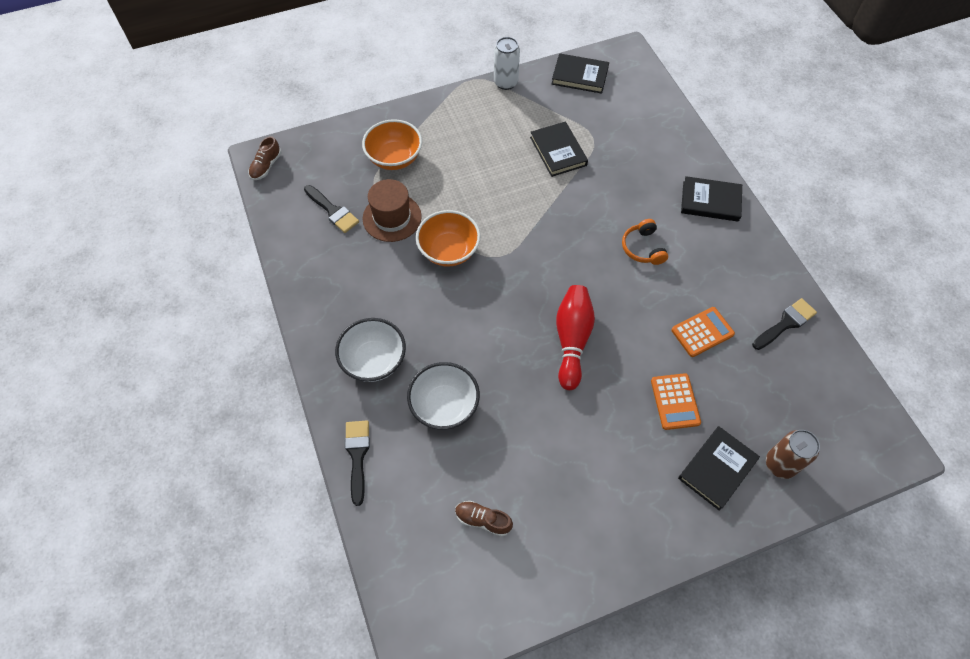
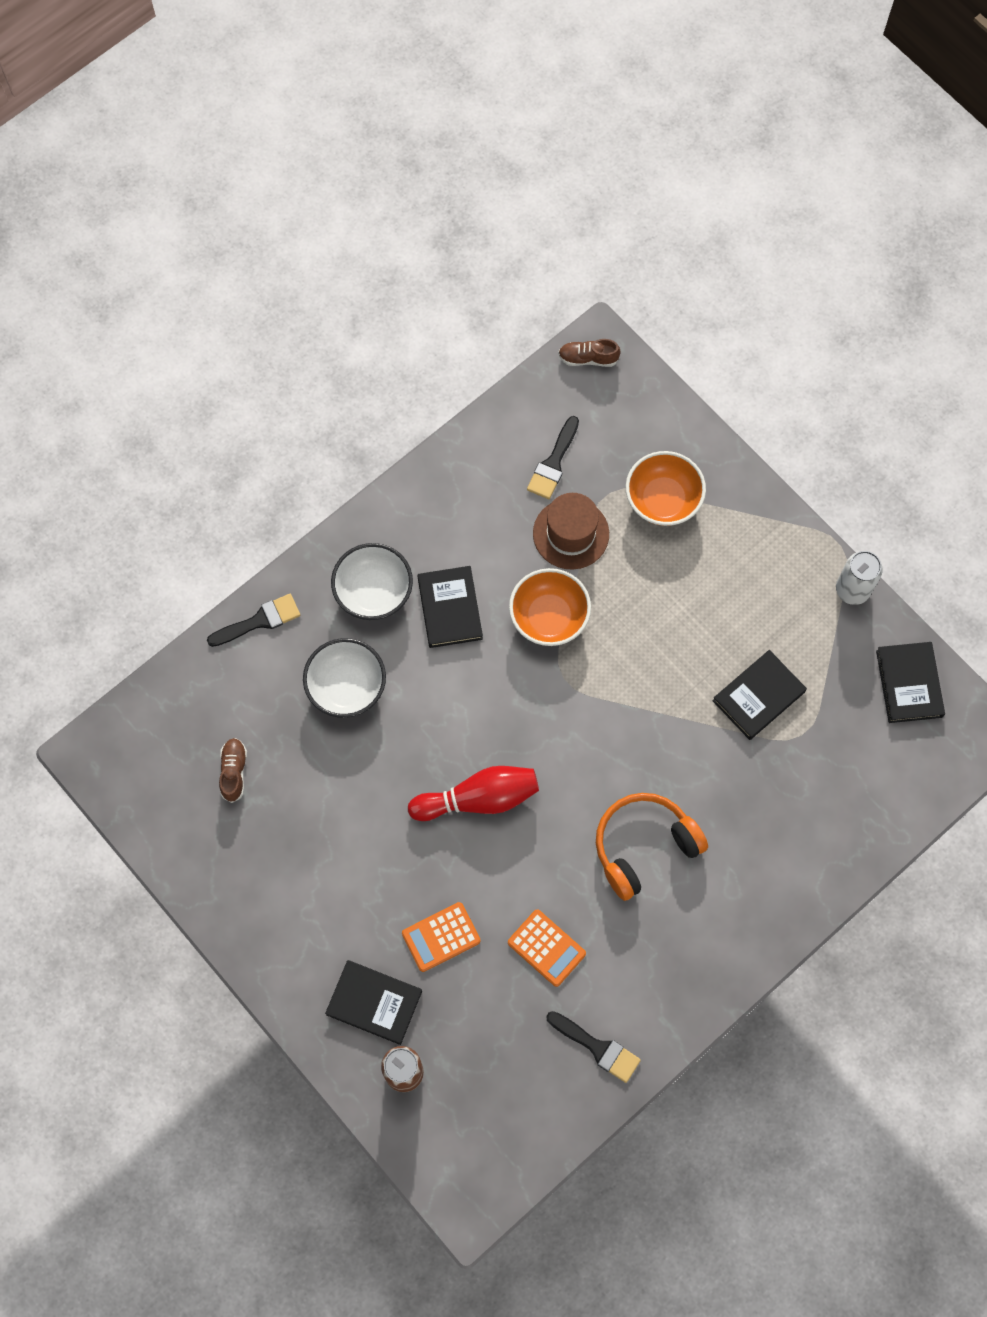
camera: 70 degrees right, 10 degrees up
orange headphones [622,219,668,265] -> orange headphones [596,793,708,901], size x1.67
black book [681,176,742,222] -> black book moved to [417,566,483,648]

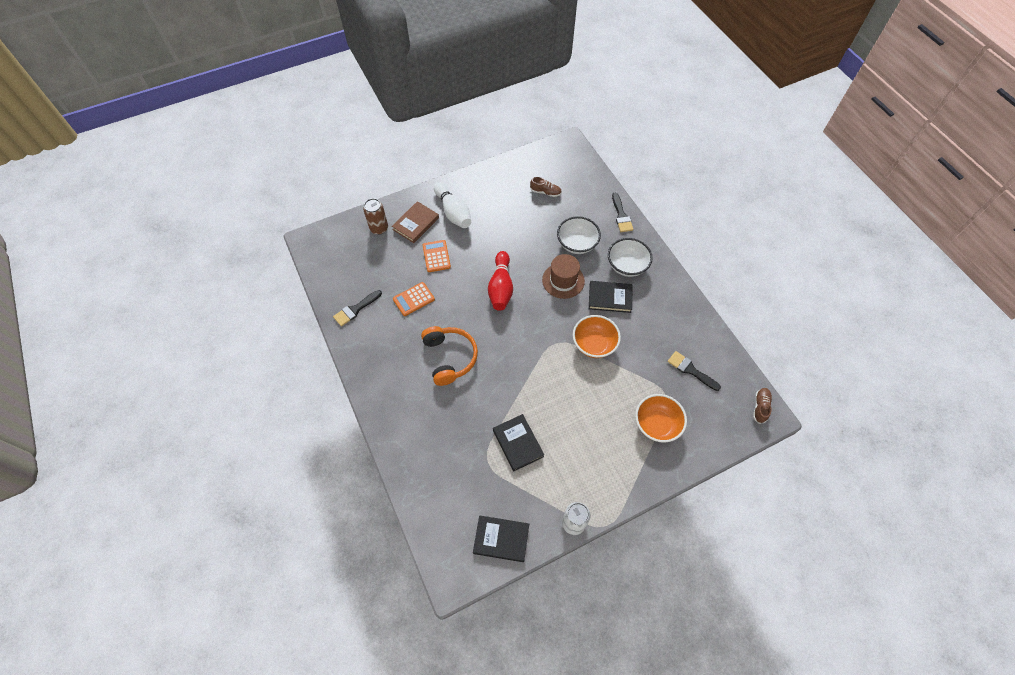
camera: 105 degrees right, 10 degrees down
black book [325,960,422,1045] -> brown book [392,201,439,243]
brown hat [533,493,609,570] -> brown hat moved to [542,254,585,299]
none -> white bowling pin [434,182,471,228]

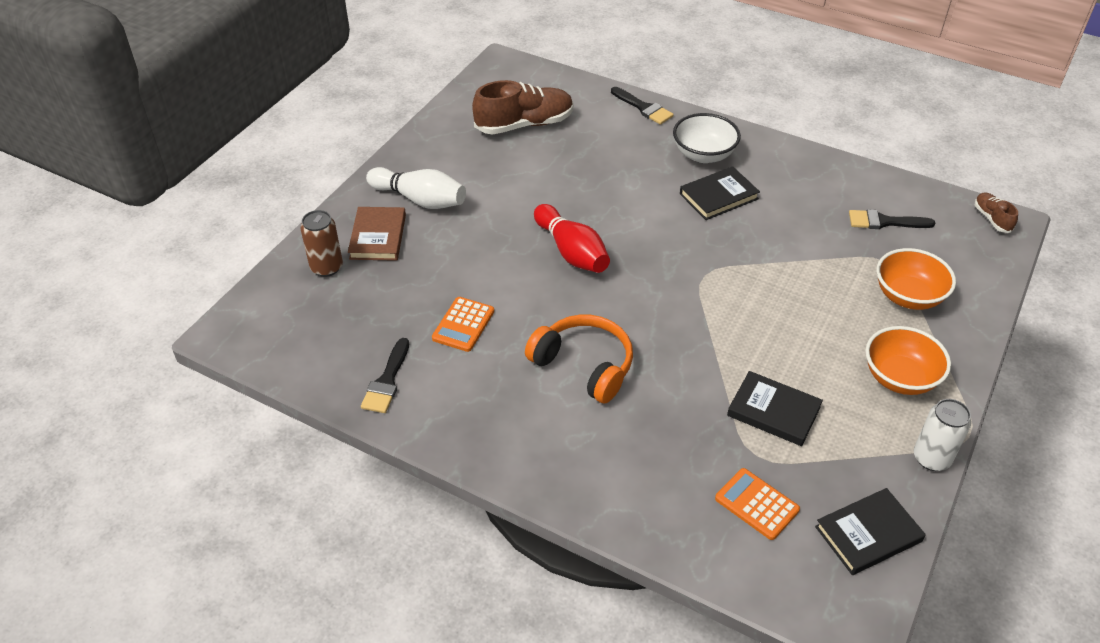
camera: 35 degrees left, 15 degrees down
orange calculator [423,240,451,272] -> orange calculator moved to [715,468,800,540]
brown shoe [530,177,562,197] -> brown shoe [472,80,574,134], size x2.04
brown hat [542,254,585,299] -> none
white bowl [557,216,601,254] -> none
orange bowl [573,315,621,358] -> orange bowl moved to [865,326,951,395]

